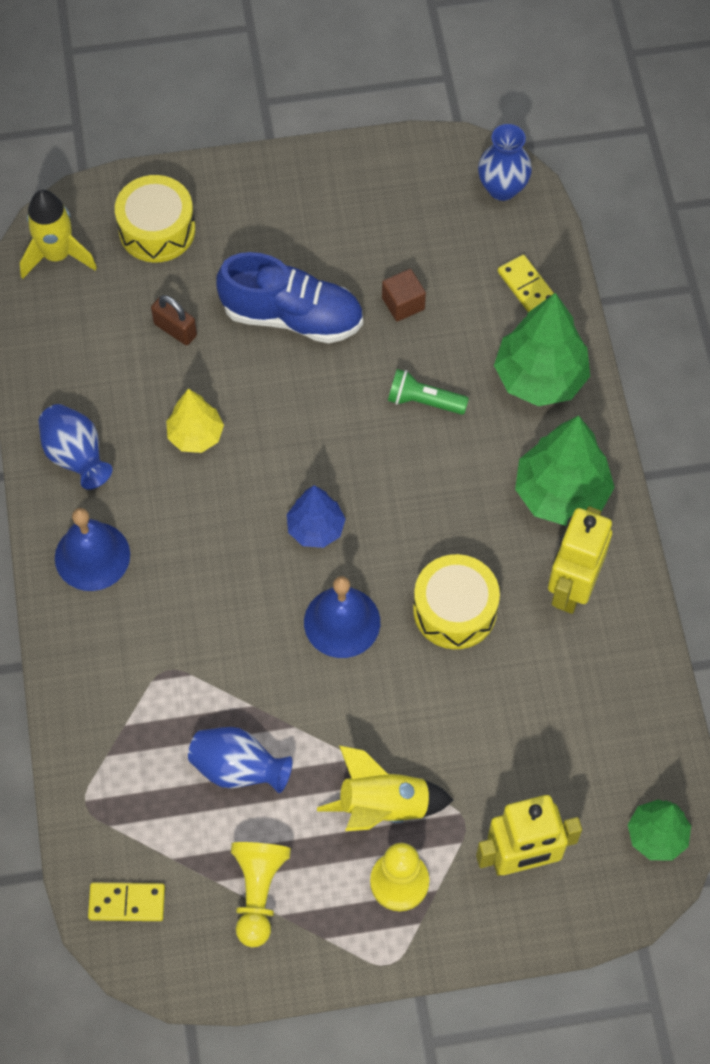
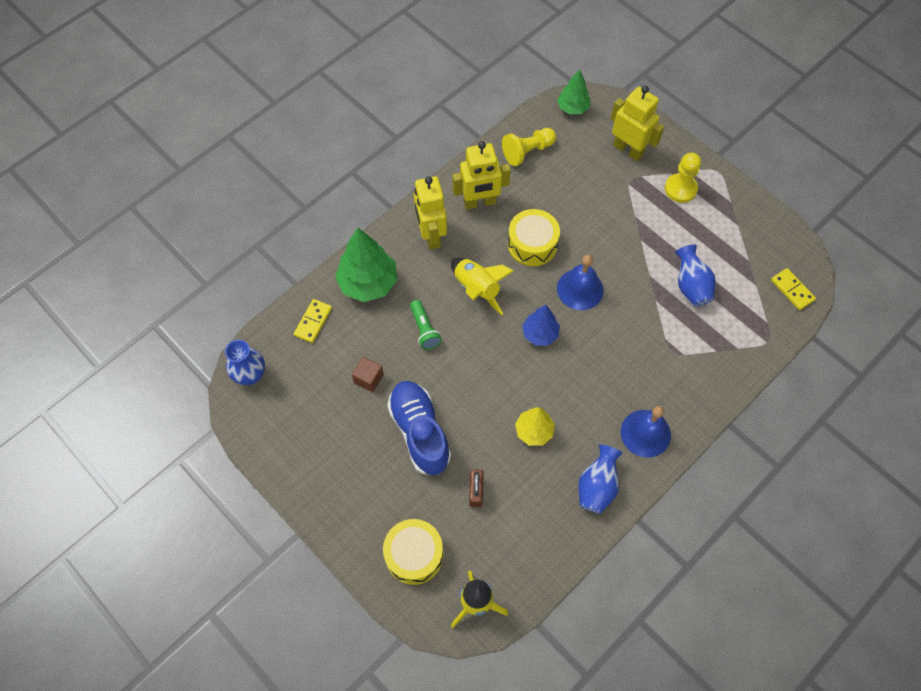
camera: 125 degrees left, 0 degrees up
yellow pawn [231,842,291,947] -> yellow pawn moved to [502,128,556,166]
yellow rocket [317,745,453,831] -> yellow rocket moved to [451,258,514,315]
green tree [515,416,615,526] -> yellow robot [414,176,447,249]

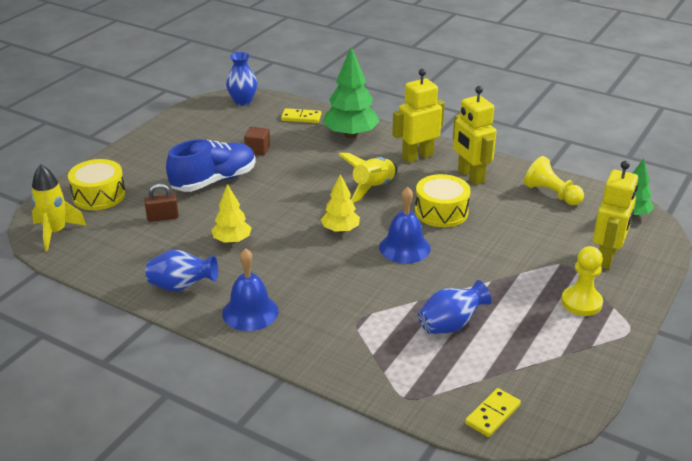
camera: 75 degrees right, 30 degrees down
green flashlight [410,300,442,350] -> none
blue tree [522,305,560,345] -> yellow tree [321,174,360,233]

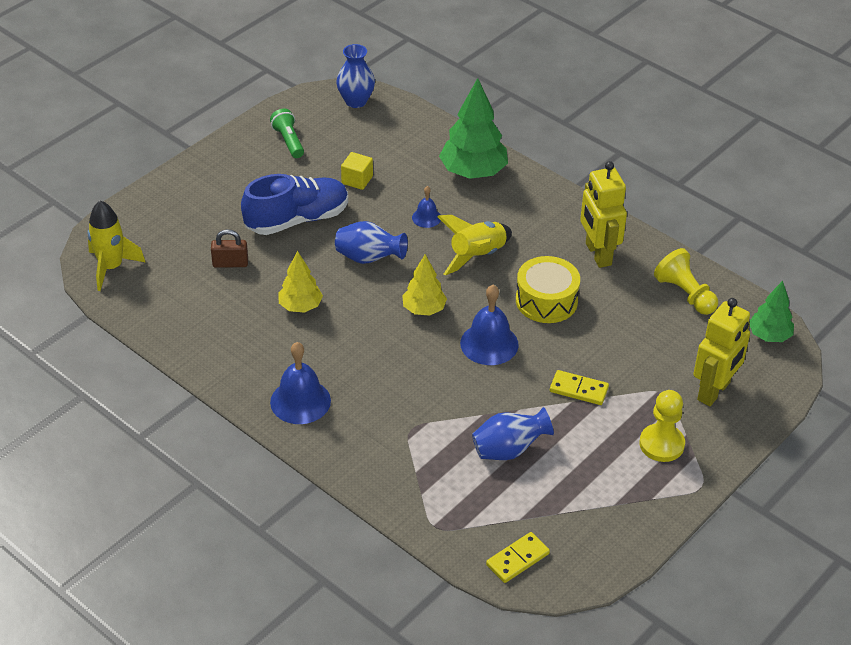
camera: 10 degrees right, 10 degrees up
yellow drum [68,159,126,210] -> none
blue vase [146,250,218,292] -> blue vase moved to [335,221,408,264]
brown cube [244,127,270,156] -> yellow cube [341,152,373,190]
yellow domino [281,108,321,123] -> yellow domino moved to [550,370,609,405]
yellow robot [392,69,445,163] -> none
none -> green flashlight [270,109,304,158]
none -> blue bell [412,186,441,228]

